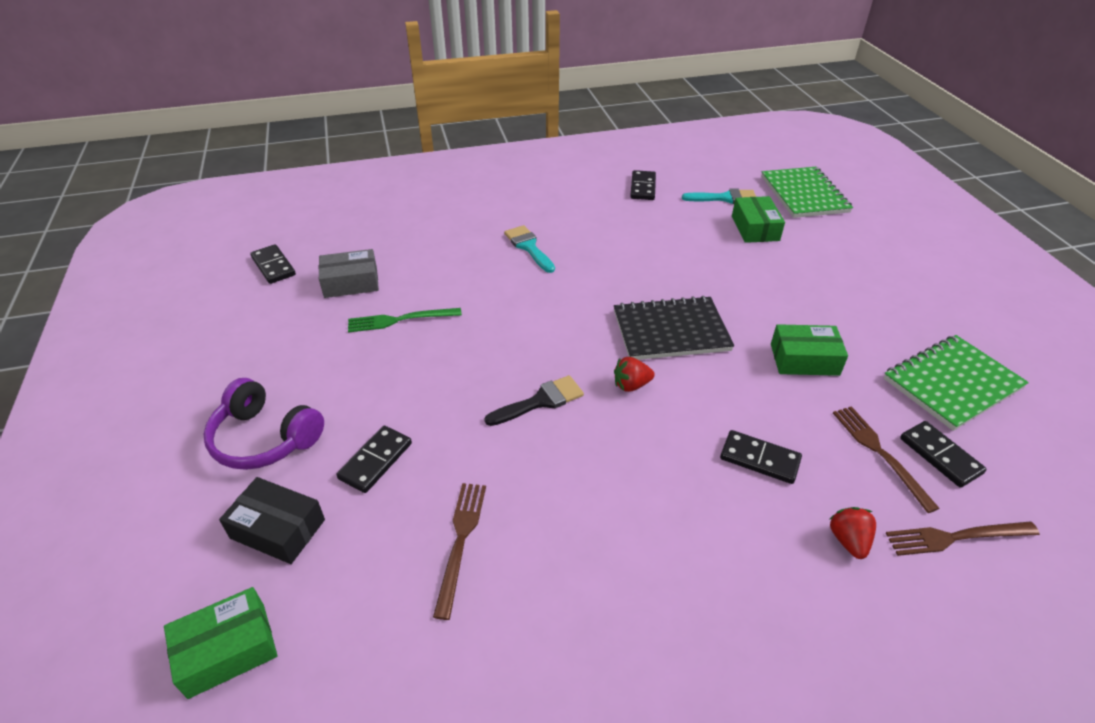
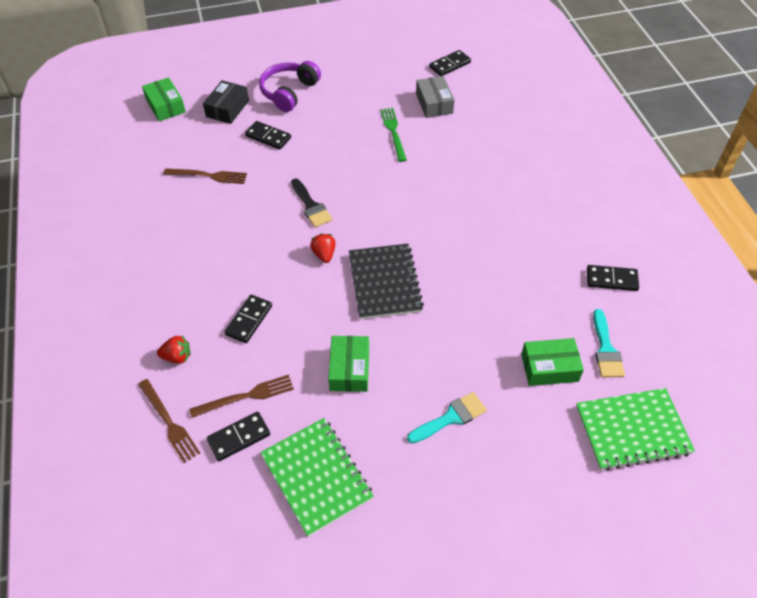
camera: 90 degrees right, 10 degrees up
turquoise brush [504,225,555,273] -> turquoise brush moved to [407,392,487,444]
brown fork [886,522,1040,556] -> brown fork turned 150 degrees clockwise [138,379,200,463]

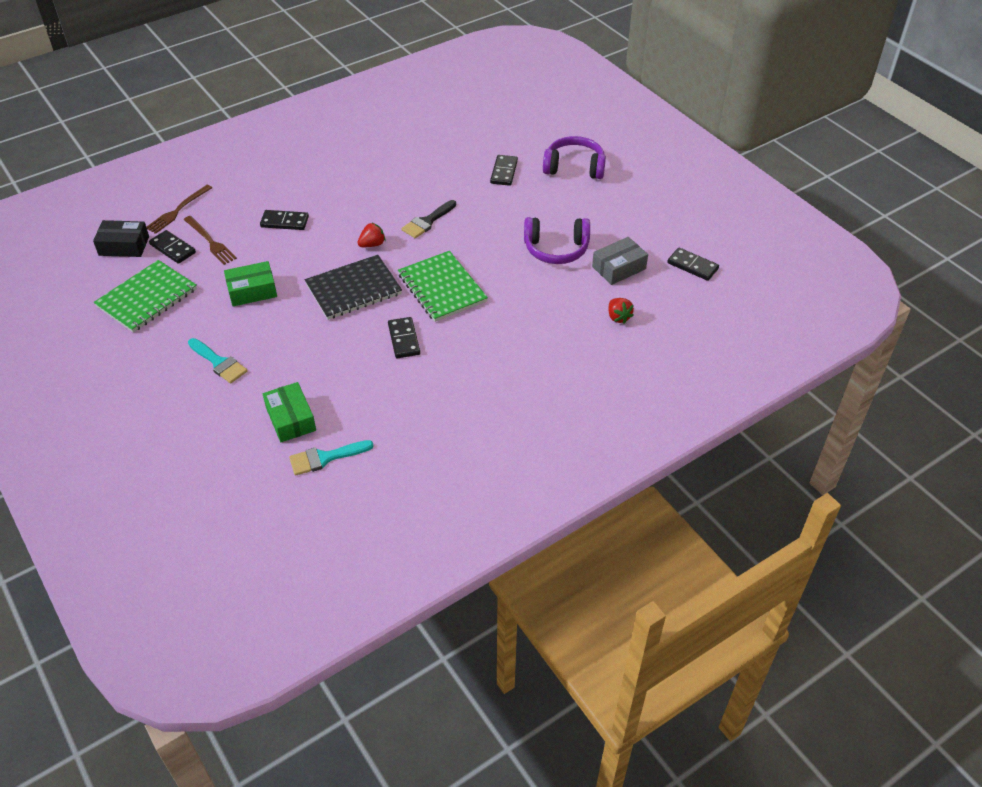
camera: 70 degrees right, 5 degrees down
green box [142,77,186,121] -> none
red strawberry [157,336,191,364] -> red strawberry moved to [608,298,634,324]
brown fork [163,168,247,184] -> none
black box [203,80,249,124] -> black box moved to [93,220,149,257]
green fork [380,108,407,162] -> purple headphones [524,217,590,264]
green notebook [576,388,695,471] -> green notebook moved to [398,251,488,322]
black domino [587,265,639,291] -> black domino moved to [388,317,420,358]

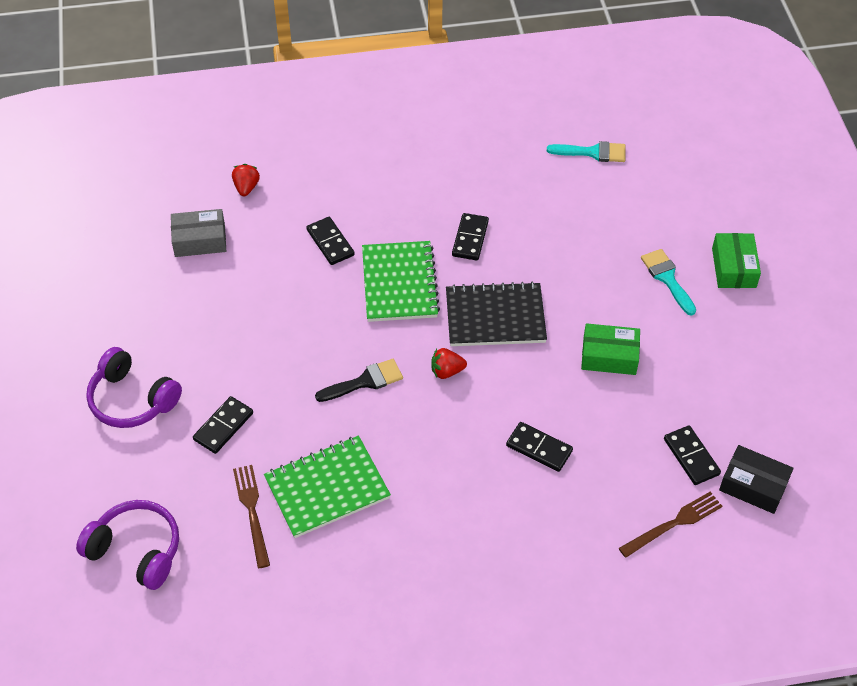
camera: 155 degrees left, 5 degrees up
green notebook [94,260,197,333] -> green notebook moved to [264,436,391,538]
brown fork [184,216,237,265] -> brown fork moved to [233,465,270,568]
green box [263,382,316,442] -> green box moved to [712,233,761,288]
purple headphones [524,217,590,264] -> purple headphones moved to [76,500,179,590]
black domino [667,248,719,281] -> black domino moved to [306,217,355,265]

